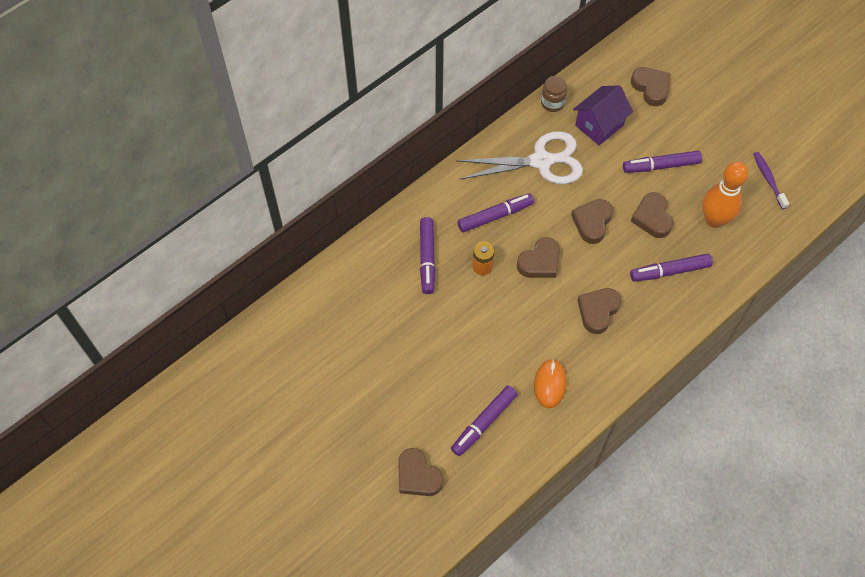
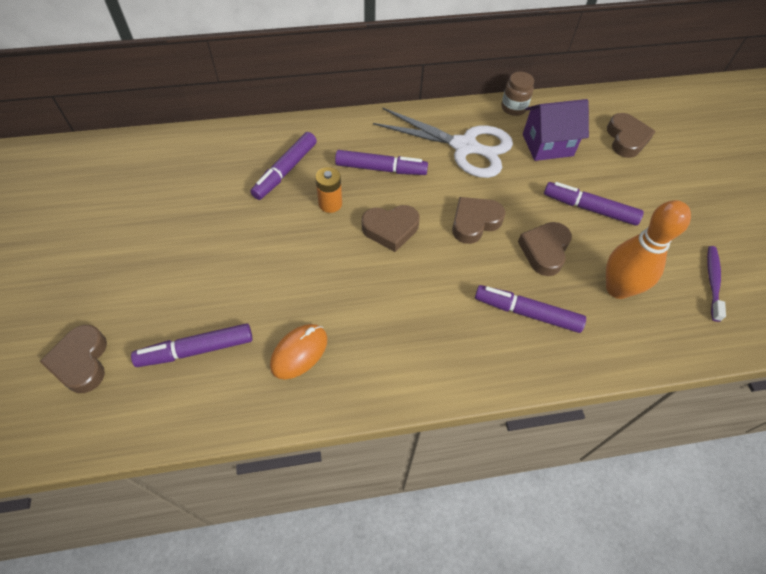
camera: 30 degrees right, 5 degrees down
brown heart [577,288,621,334] -> none

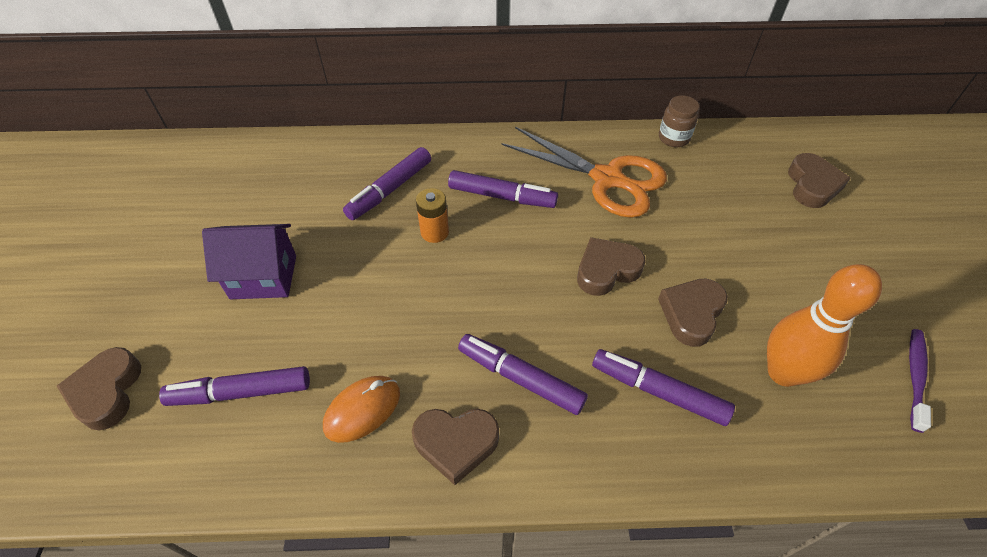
camera: 10 degrees right, 5 degrees down
brown heart [362,205,420,252] -> brown heart moved to [412,409,499,485]
white scissors [373,107,513,178] -> orange scissors [501,127,667,218]
purple house [523,99,589,161] -> purple house moved to [202,224,296,299]
purple marker [544,182,644,226] -> purple marker moved to [458,334,588,415]

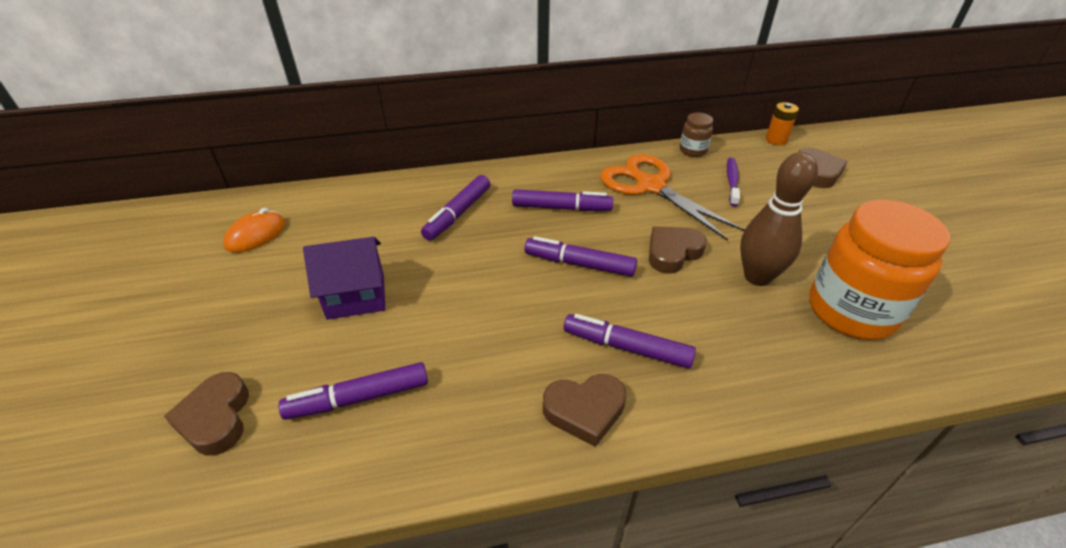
camera: 10 degrees left, 10 degrees down
orange mouse [323,376,400,443] -> orange mouse moved to [223,208,285,253]
orange battery [416,188,449,243] -> orange battery moved to [766,102,799,145]
orange scissors [501,127,667,218] -> orange scissors turned 150 degrees counterclockwise [600,154,745,241]
purple marker [592,349,735,426] -> purple marker moved to [525,236,637,277]
brown heart [658,279,728,347] -> brown bowling pin [740,152,818,286]
orange bowling pin [767,264,882,387] -> orange jar [809,200,950,340]
purple toothbrush [909,329,931,433] -> purple toothbrush moved to [727,158,740,207]

